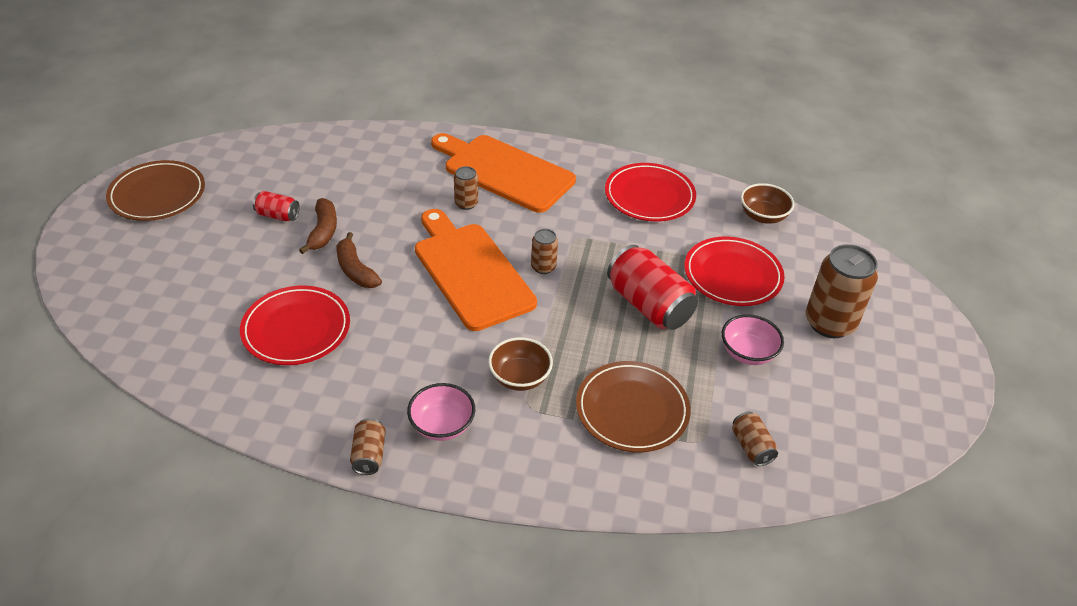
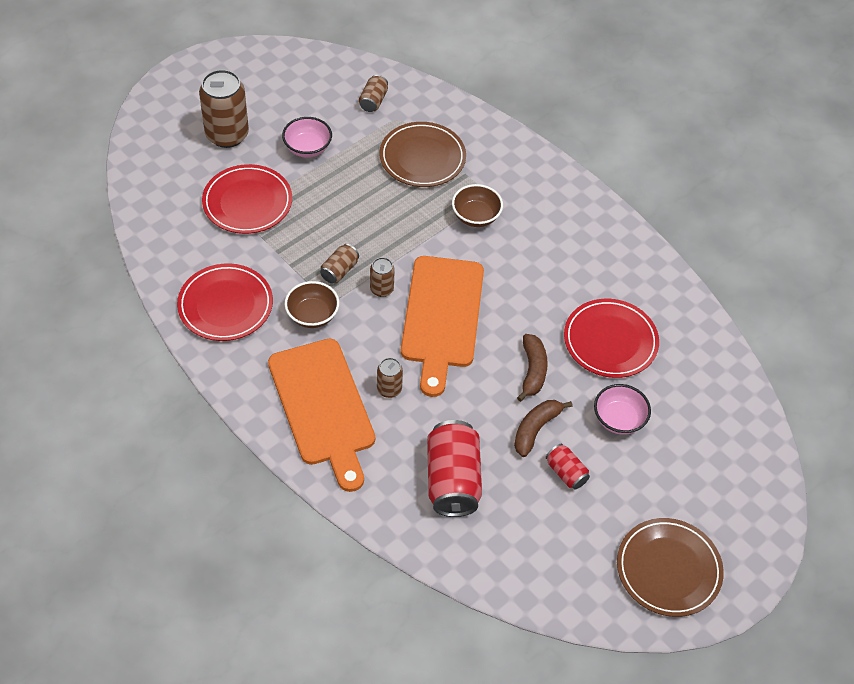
camera: 145 degrees left, 10 degrees up
brown can [350,418,386,475] -> brown can moved to [320,244,359,283]
pink bowl [407,383,475,441] -> pink bowl moved to [594,384,651,435]
red can [607,245,698,330] -> red can moved to [427,420,482,517]
brown bowl [741,183,794,224] -> brown bowl moved to [284,281,339,328]

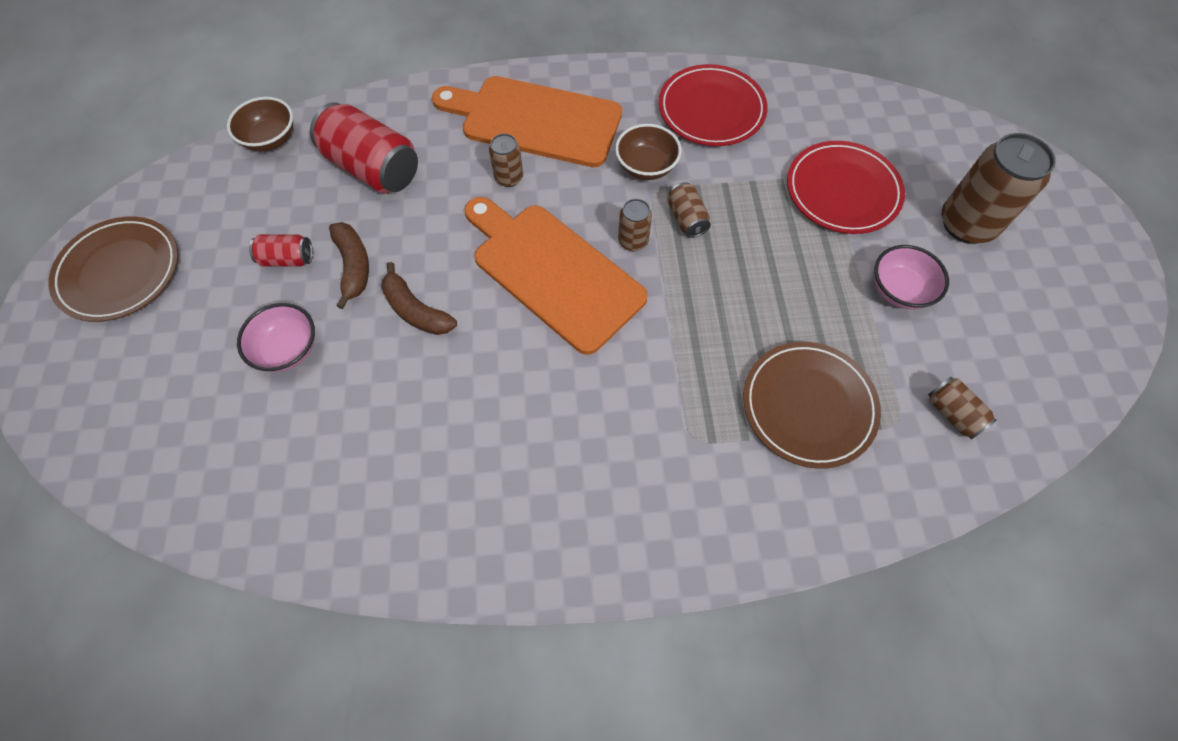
camera: 130 degrees right, 10 degrees up
brown bowl [452,184,503,227] -> brown bowl moved to [227,97,293,151]
red plate [564,299,659,378] -> none

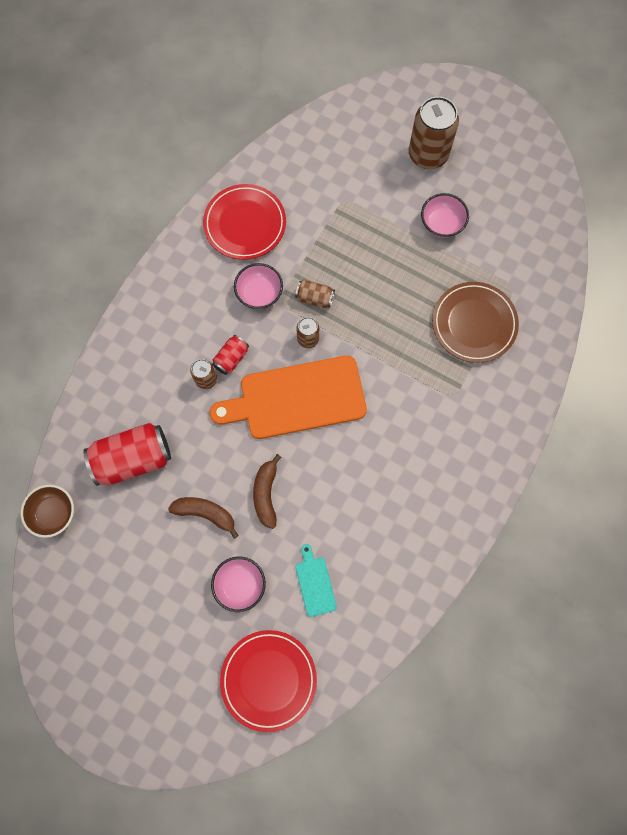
camera: 55 degrees left, 10 degrees up
brown plate [48,216,178,322] -> none
red can [249,234,313,267] -> red can moved to [212,335,249,375]
brown banana [381,262,457,335] -> brown banana turned 105 degrees clockwise [253,454,281,529]
orange cutting board [432,76,622,167] -> none
brown bowl [615,124,681,180] -> pink bowl [234,263,283,309]
red plate [787,141,905,234] -> red plate moved to [220,630,317,732]
brown can [928,377,997,439] -> none
none -> turquoise cutting board [295,544,337,617]

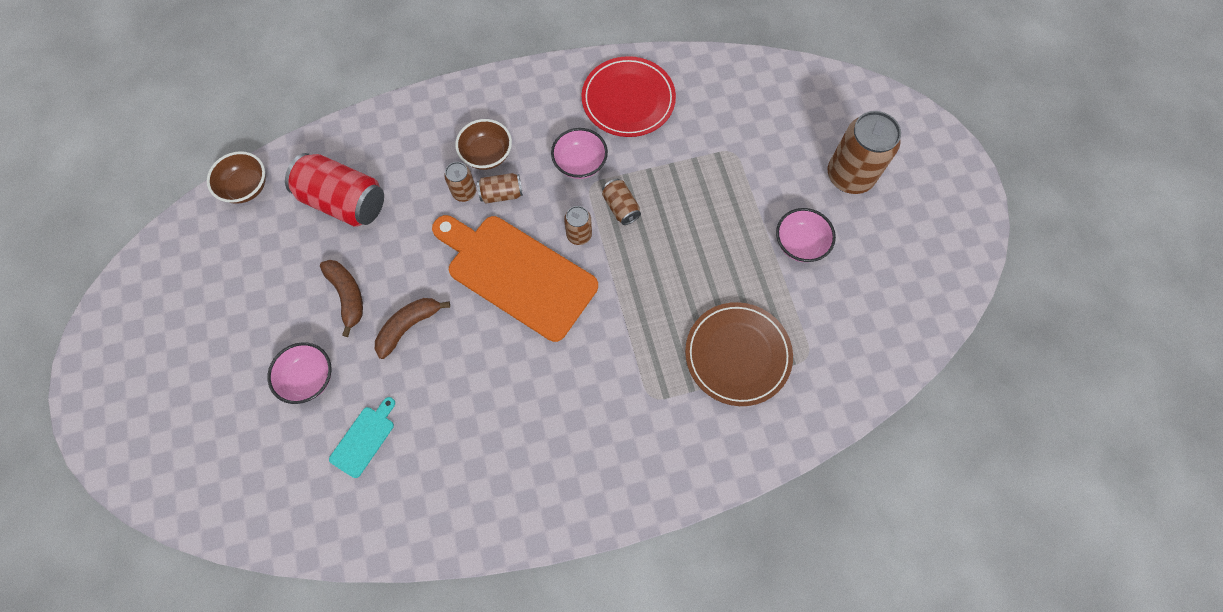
camera: 45 degrees right, 5 degrees down
red can [212,335,249,375] -> brown can [477,173,523,203]
red plate [220,630,317,732] -> none
none -> brown bowl [455,119,512,170]

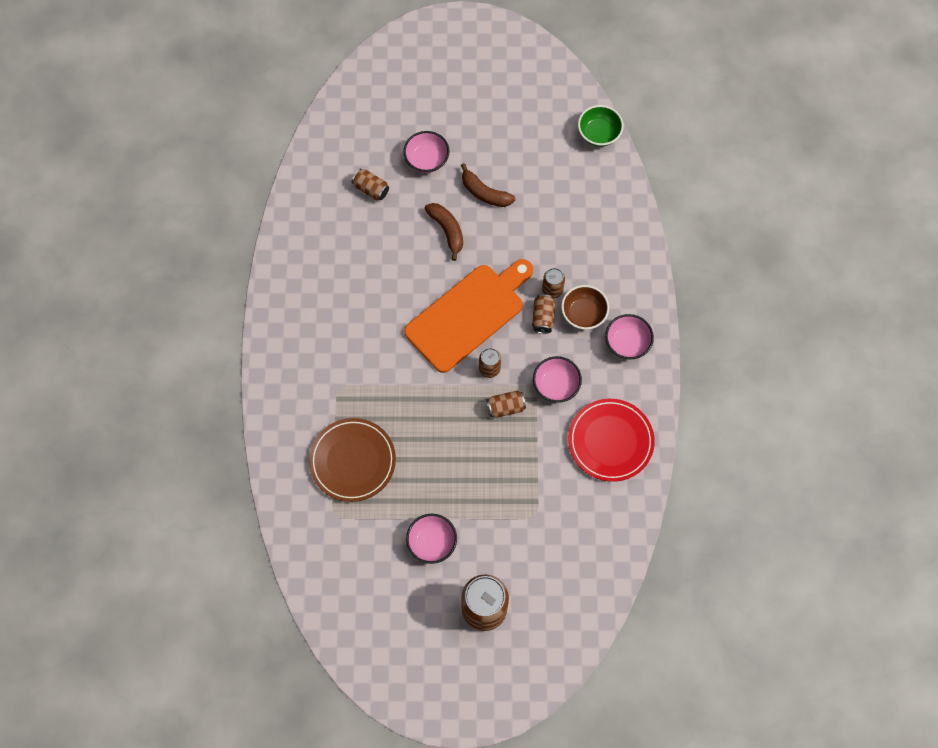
camera: 105 degrees right, 0 degrees up
brown bowl [207,151,266,204] -> green bowl [578,105,624,147]
red can [285,153,384,227] -> none
brown banana [320,260,363,337] -> brown banana turned 45 degrees clockwise [461,163,515,207]
turquoise cutting board [329,397,395,478] -> brown can [352,169,389,200]
none -> pink bowl [605,314,654,359]

